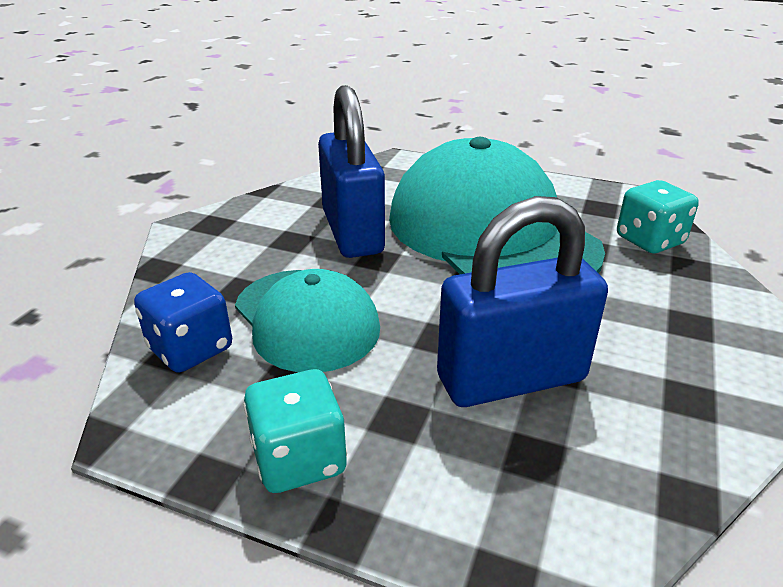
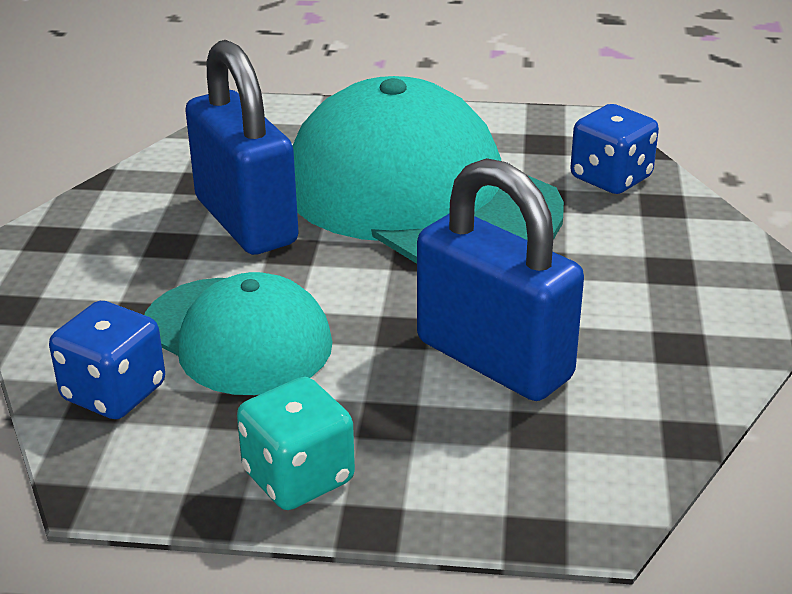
camera: 15 degrees left, 0 degrees up
blue padlock [437,196,608,407] -> blue padlock turned 75 degrees clockwise [417,158,584,401]
turquoise dice [617,180,699,253] -> blue dice [570,104,659,194]

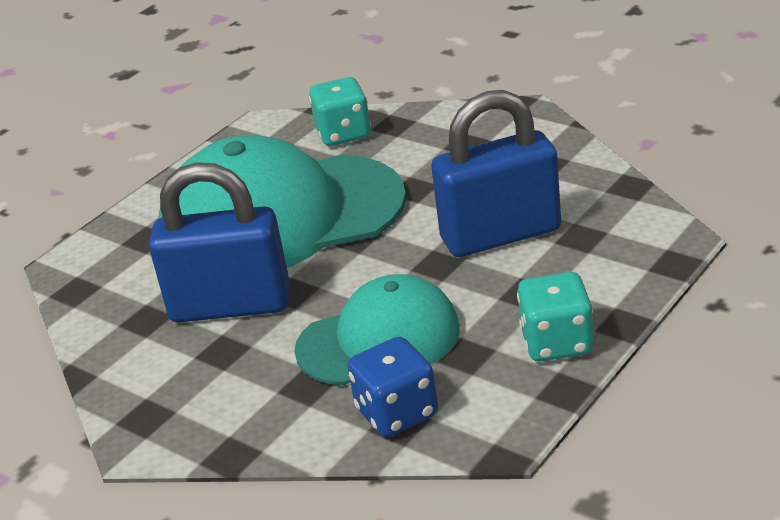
camera: 55 degrees left, 0 degrees up
blue dice [570,104,659,194] -> turquoise dice [309,77,371,146]

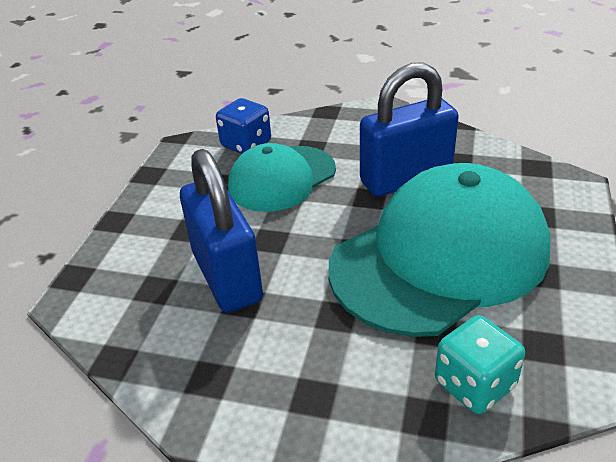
camera: 155 degrees right, 5 degrees up
blue padlock [431,90,561,257] -> blue padlock turned 75 degrees counterclockwise [180,149,263,313]
turquoise dice [517,272,594,361] -> none

